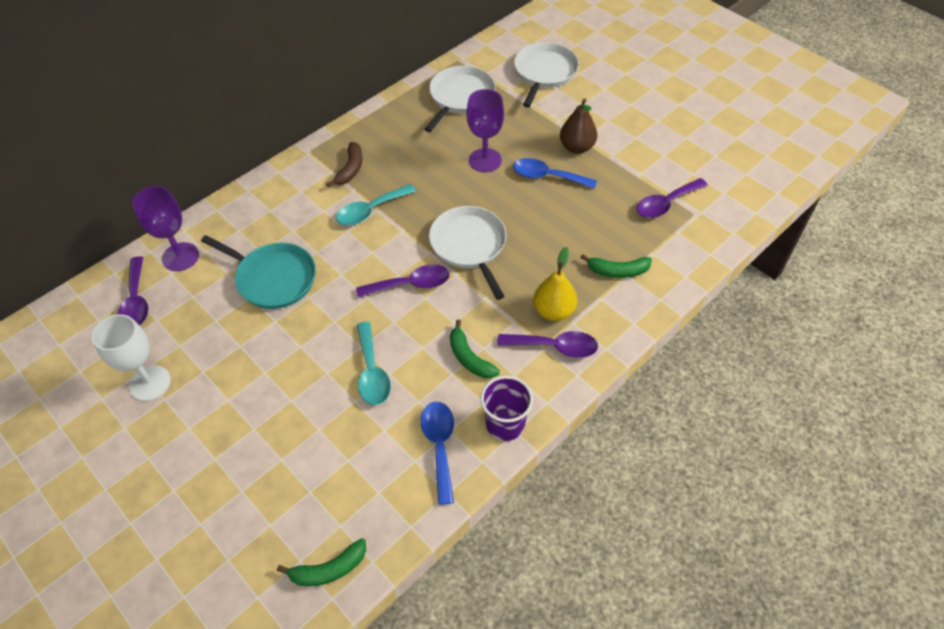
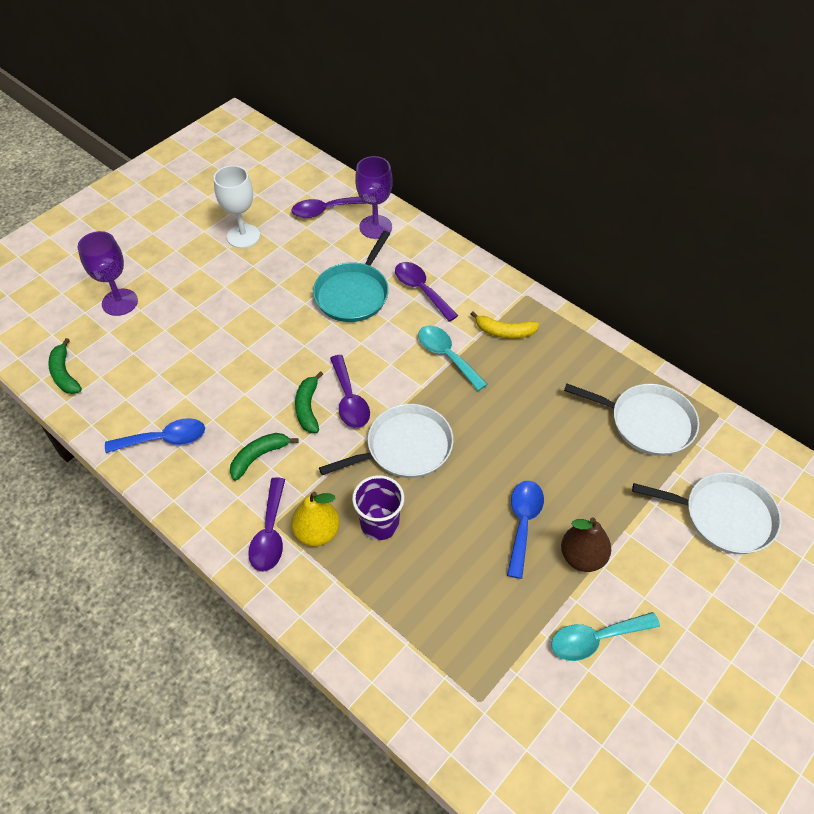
camera: 85 degrees right, 0 degrees up
brown banana [326,142,362,187] -> yellow banana [471,311,539,339]
turquoise spoon [357,322,391,405] -> turquoise spoon moved to [551,612,660,661]
purple goblet [467,89,504,172] -> purple goblet moved to [78,231,138,316]
purple cup [480,376,533,441] -> purple cup moved to [352,475,404,540]
green banana [580,254,652,278] -> green banana moved to [295,371,323,433]
purple spoon [637,178,708,218] -> purple spoon moved to [395,262,458,322]

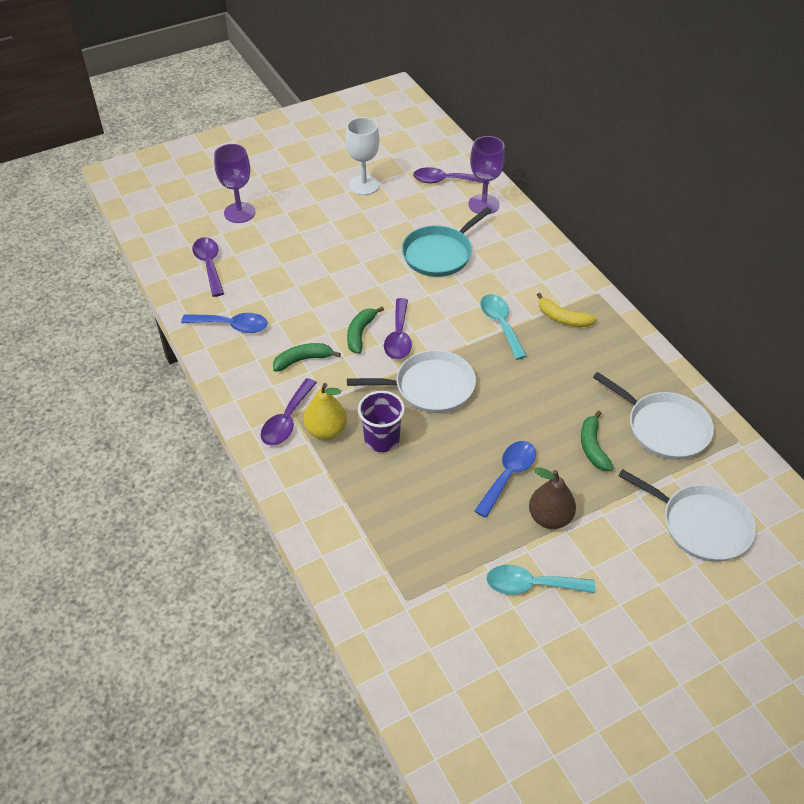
camera: 20 degrees right, 5 degrees down
green banana [48,338,82,394] -> green banana moved to [581,410,614,471]
purple spoon [395,262,458,322] -> purple spoon moved to [192,237,224,297]

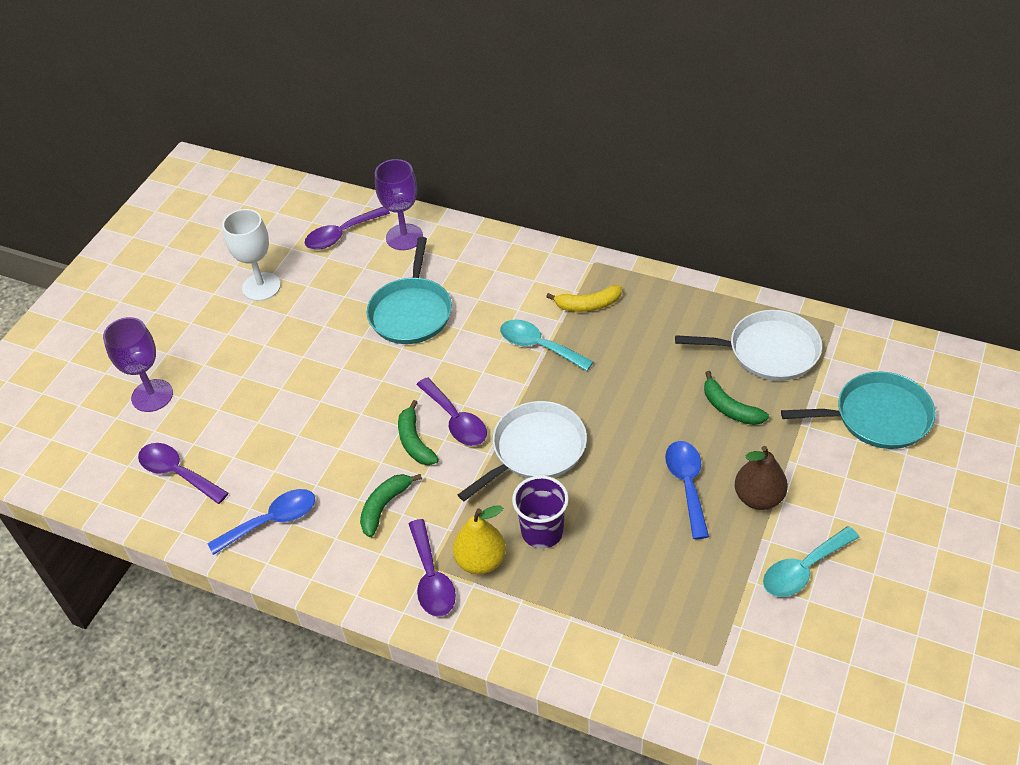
camera: 35 degrees left, 0 degrees up
white pan [618,469,756,562] -> turquoise pan [781,372,936,449]

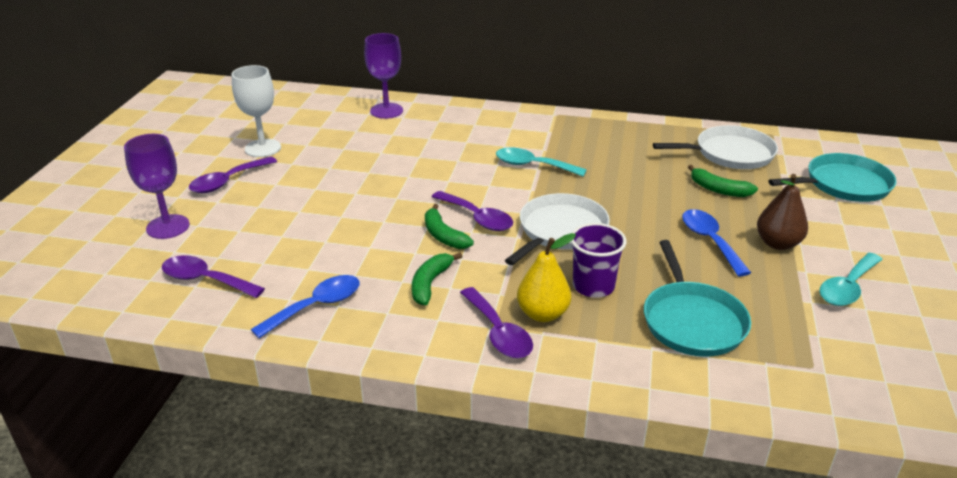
camera: 15 degrees left, 15 degrees down
purple spoon [305,207,390,250] -> purple spoon moved to [189,156,277,193]
turquoise pan [367,237,452,344] -> turquoise pan moved to [644,240,751,357]
yellow banana [546,285,622,312] -> none

